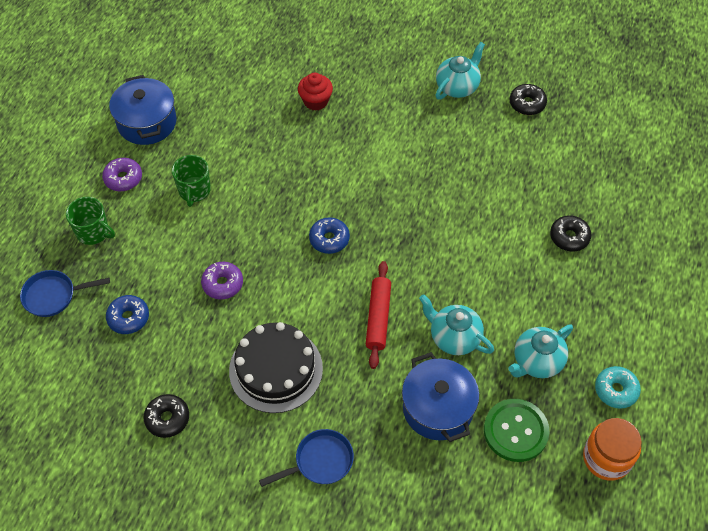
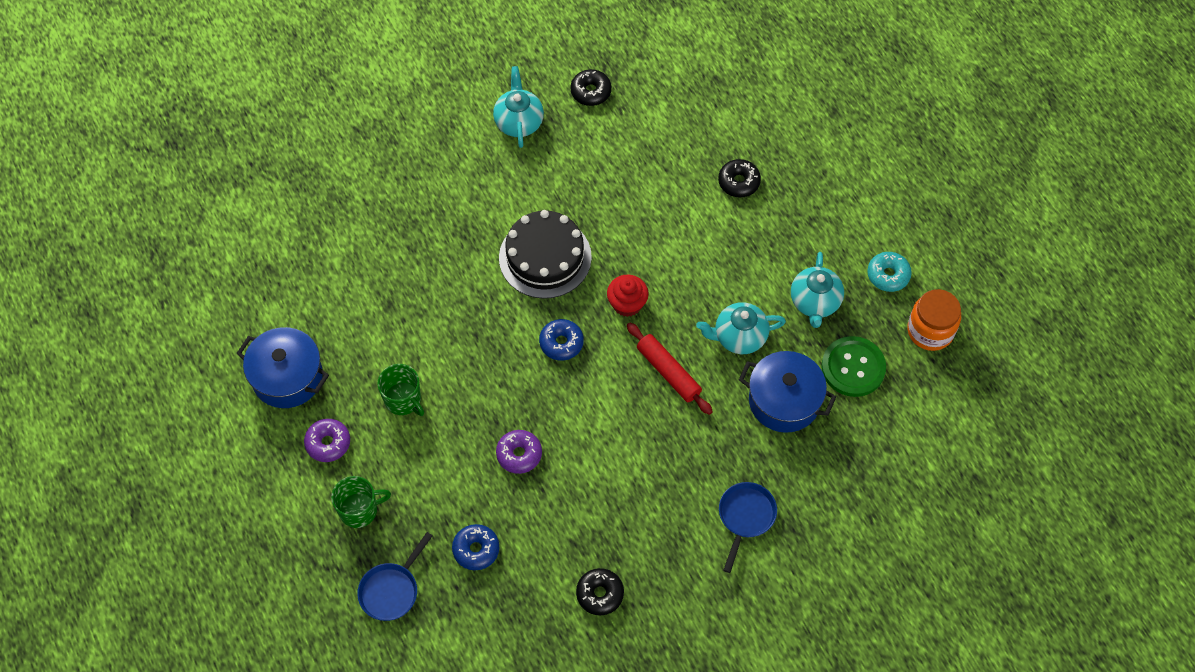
camera: 45 degrees left, 5 degrees up
black cake [229,322,323,413] -> black cake moved to [499,210,592,299]
red cupcake [298,73,333,111] -> red cupcake moved to [607,275,649,317]

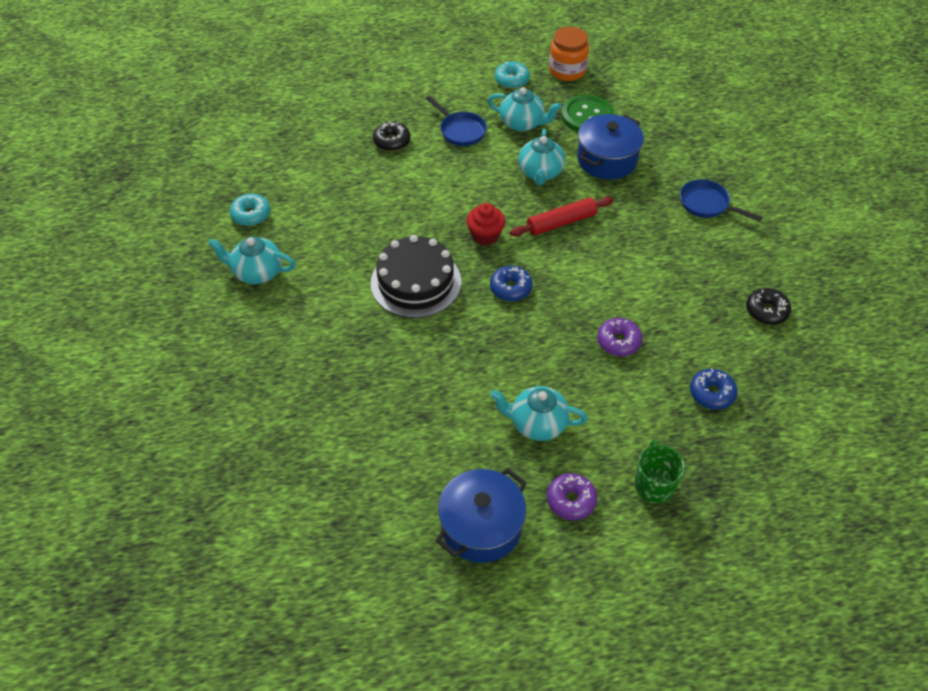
camera: 75 degrees left, 10 degrees down
blue pan [357,532,432,621] -> blue pan moved to [426,96,487,146]
green mug [377,364,424,416] -> turquoise teapot [490,386,588,441]
black donut [570,69,612,106] -> turquoise donut [230,194,270,226]

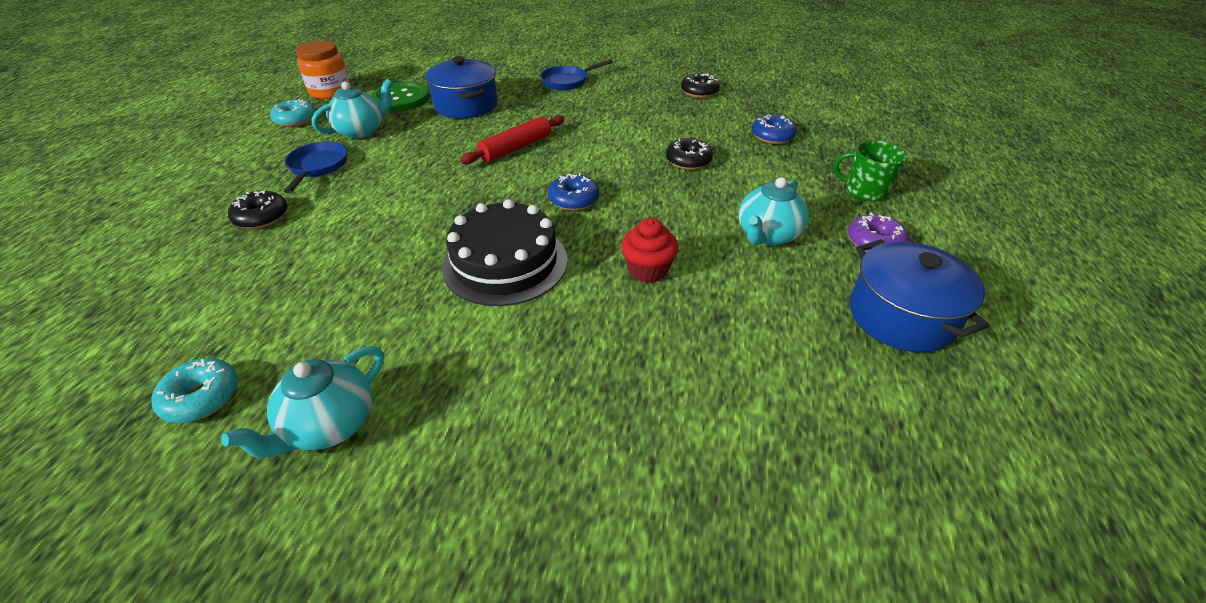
camera: 65 degrees left, 10 degrees down
blue pan [426,96,487,146] -> blue pan turned 75 degrees counterclockwise [284,142,347,193]
red cupcake [466,203,505,245] -> red cupcake moved to [621,218,678,283]
red rolling pin [510,197,613,236] -> red rolling pin turned 45 degrees clockwise [460,115,565,164]
turquoise teapot [518,129,565,185] -> none
purple donut [597,318,642,356] -> black donut [666,138,713,170]

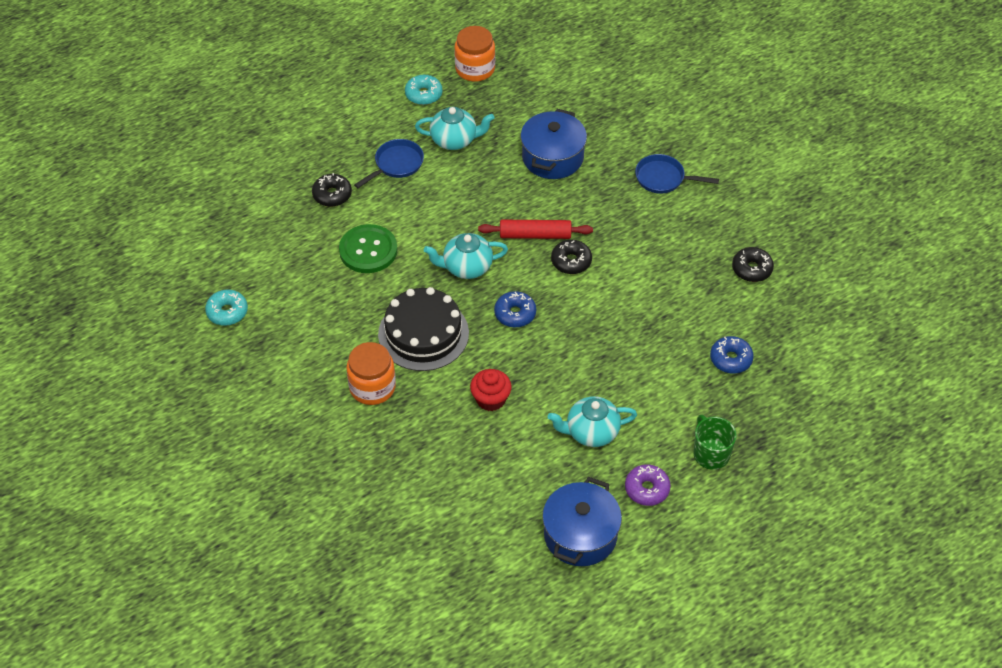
camera: 45 degrees right, 10 degrees up
turquoise teapot [221,346,384,458] -> turquoise teapot moved to [424,233,508,279]
green button [371,82,430,111] -> green button moved to [339,224,398,273]
black donut [666,138,713,170] -> black donut moved to [551,240,592,274]
none -> orange jar [346,342,396,405]

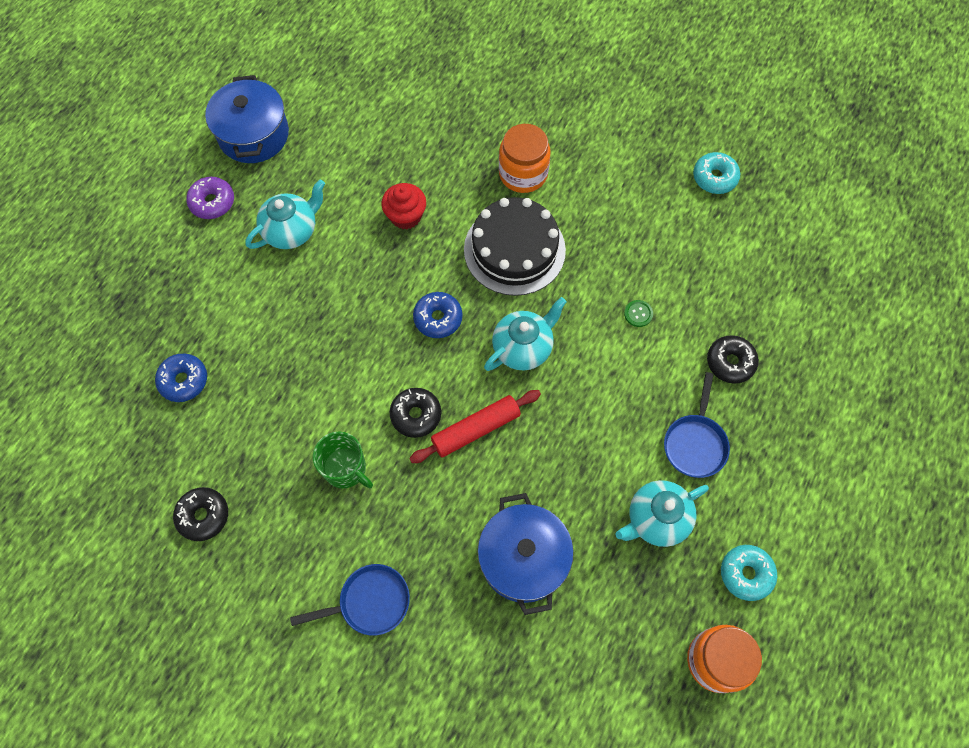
camera: 150 degrees right, 15 degrees up
green button [339,224,398,273] -> green button [624,300,653,327], size x0.41
green mug [694,415,737,470] -> green mug moved to [313,432,373,489]

